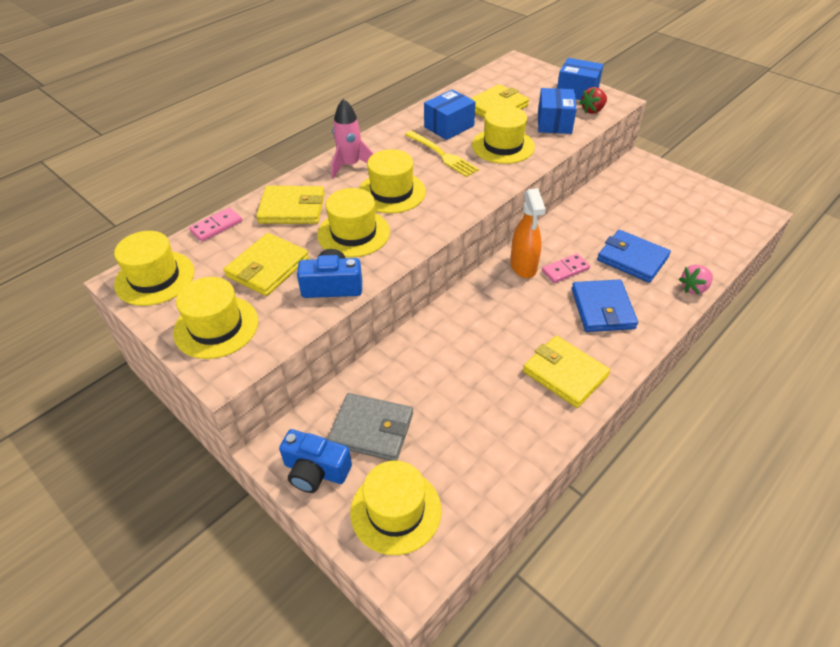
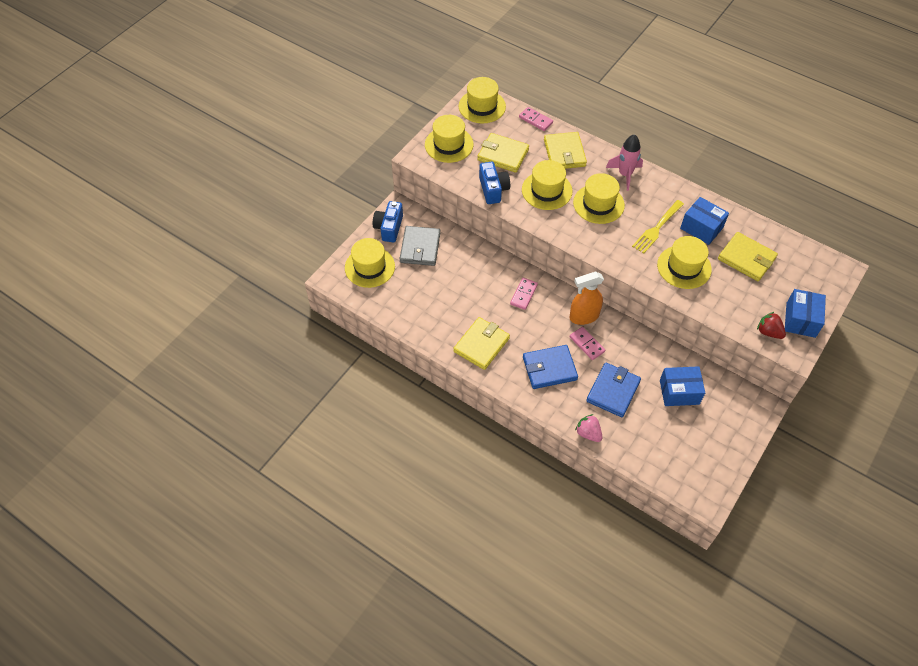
camera: 80 degrees right, 10 degrees up
blue box [538,88,577,134] -> blue box moved to [660,366,705,406]
none -> pink domino [510,278,538,310]

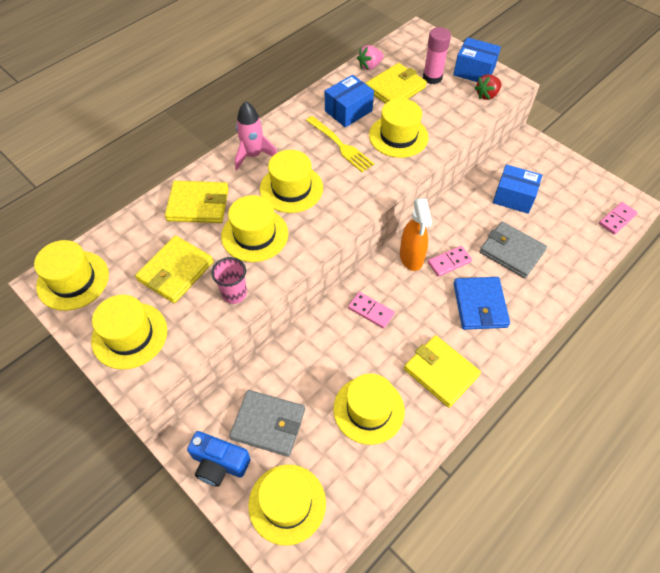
camera: 80 degrees left, 0 degrees up
blue camera [479,162,510,204] -> pink cup [211,257,247,304]
pink domino [519,107,553,131] -> pink domino moved to [599,202,638,235]
pink strawberry [575,414,602,442] -> pink strawberry moved to [357,45,384,70]
blue wallet [586,362,641,417] -> grey wallet [479,222,547,278]
blue box [660,366,705,406] -> blue box turned 75 degrees counterclockwise [493,164,542,214]
none -> yellow hat [333,373,405,445]
none -> pink glue stick [423,27,451,84]

